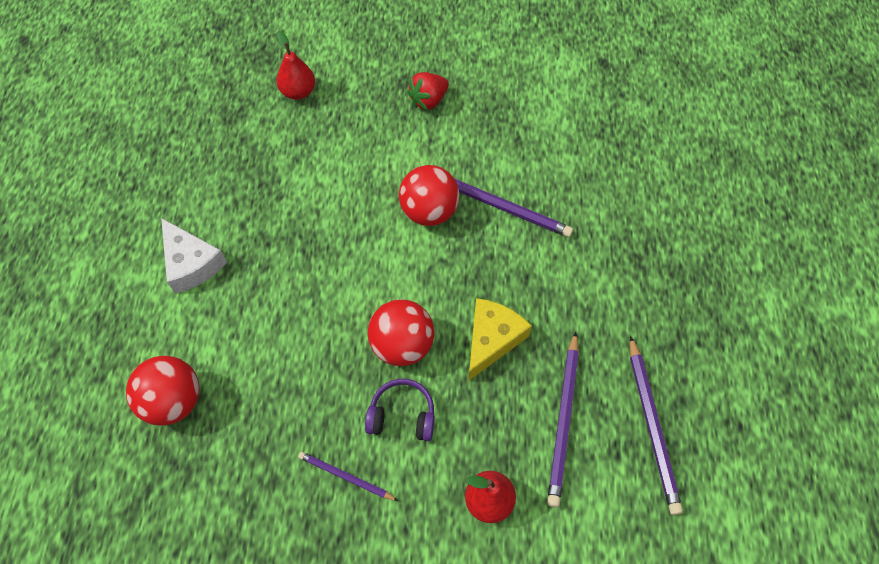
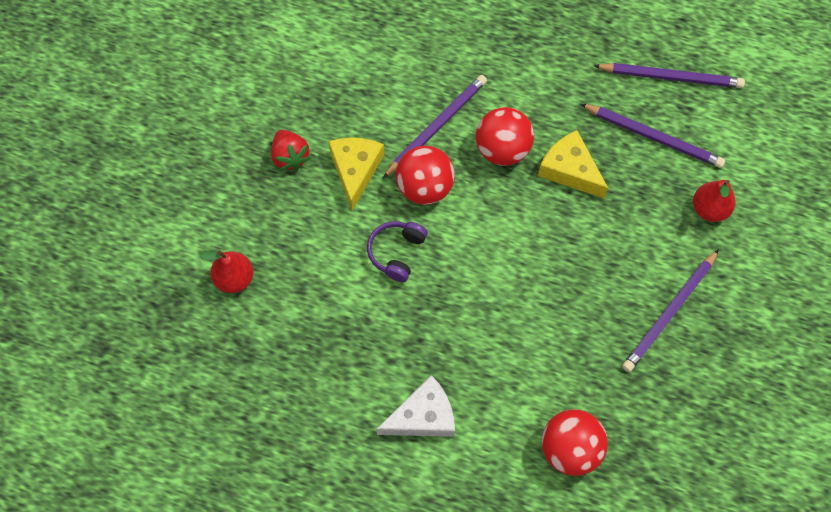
camera: 75 degrees left, 5 degrees up
purple pencil [298,452,398,501] -> purple pencil [622,249,719,372], size x1.71
purple headphones [365,379,435,441] -> purple headphones moved to [367,221,428,282]
red ball [368,299,434,366] -> red ball moved to [476,107,534,166]
none -> yellow cheese [328,138,384,211]

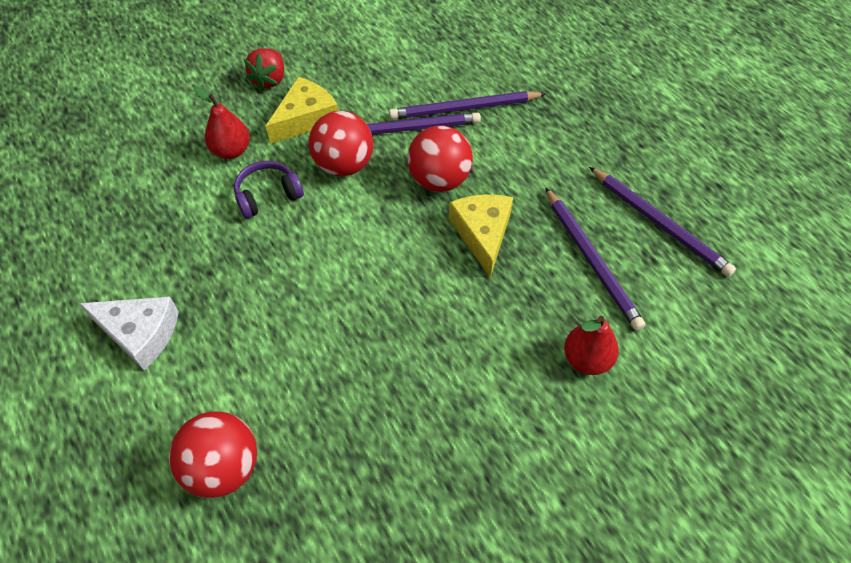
camera: 40 degrees right, 10 degrees down
red pear [200,251,253,293] -> red pear moved to [194,87,250,159]
purple pencil [622,249,719,372] -> purple pencil moved to [389,91,546,120]

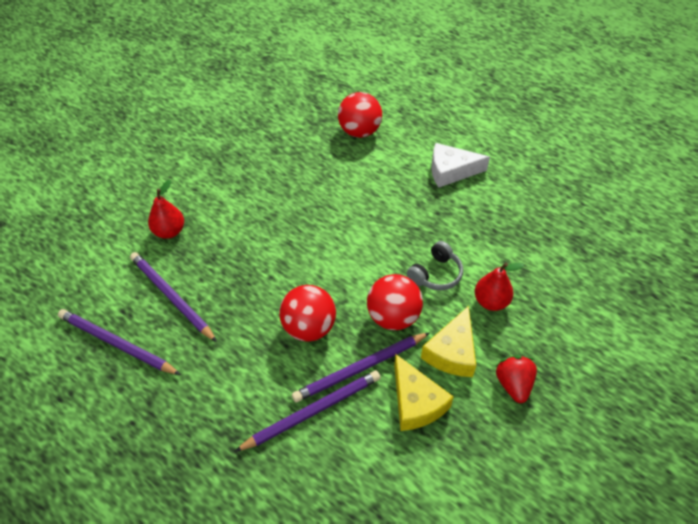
camera: 160 degrees right, 5 degrees down
purple headphones [234,161,304,218] -> grey headphones [407,241,463,290]
yellow cheese [449,194,513,277] -> yellow cheese moved to [394,354,454,431]

